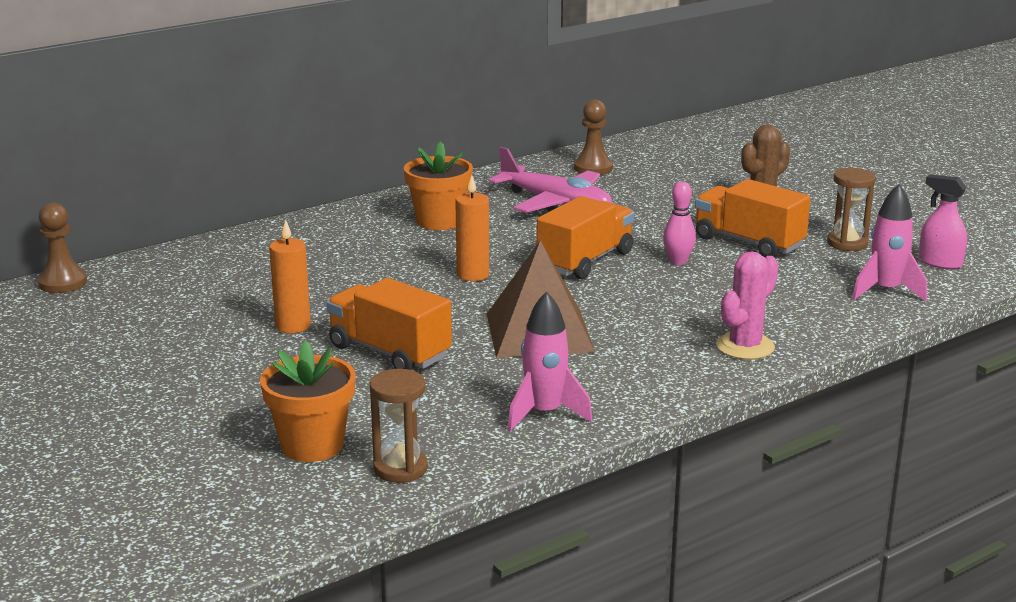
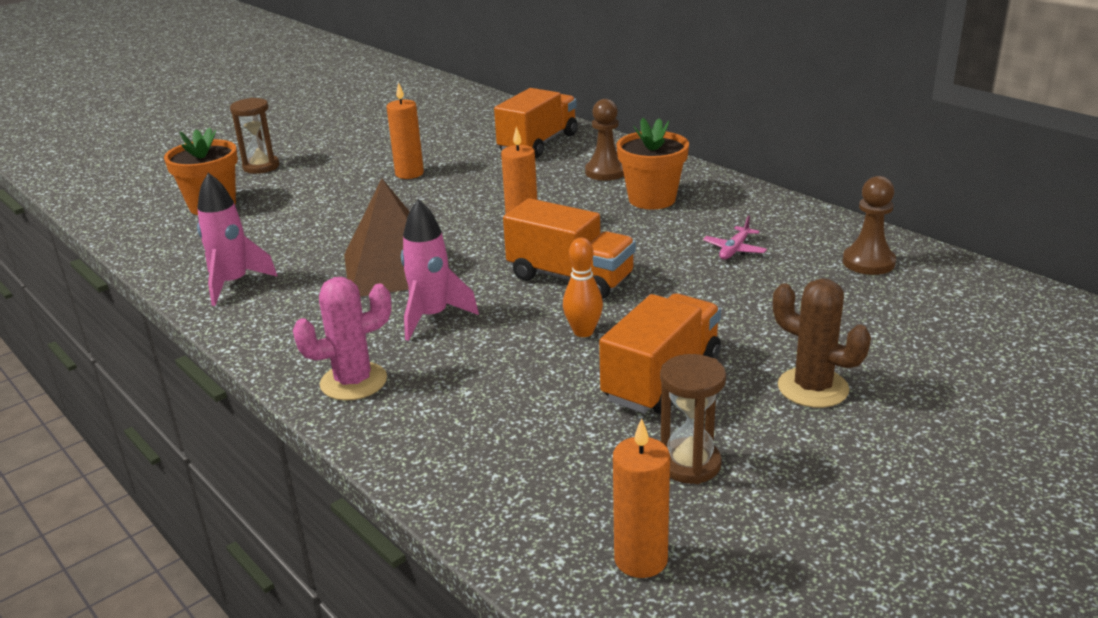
camera: 85 degrees right, 5 degrees up
brown pawn [38,202,87,293] -> brown pawn moved to [585,99,624,181]
orange truck [327,278,452,370] -> orange truck moved to [494,88,578,158]
brown hourglass [370,369,428,483] -> brown hourglass moved to [230,98,279,174]
pink plane [489,147,612,213] -> pink plane [703,216,767,259], size x0.43
pink bowling pin [663,181,696,265] -> orange bowling pin [563,238,603,337]
pink cactus [716,251,779,360] -> pink cactus turned 60 degrees counterclockwise [293,277,392,401]
pink rocket [852,184,927,301] -> pink rocket moved to [401,199,479,341]
pink spray bottle [919,174,967,270] -> orange candle [613,418,670,578]

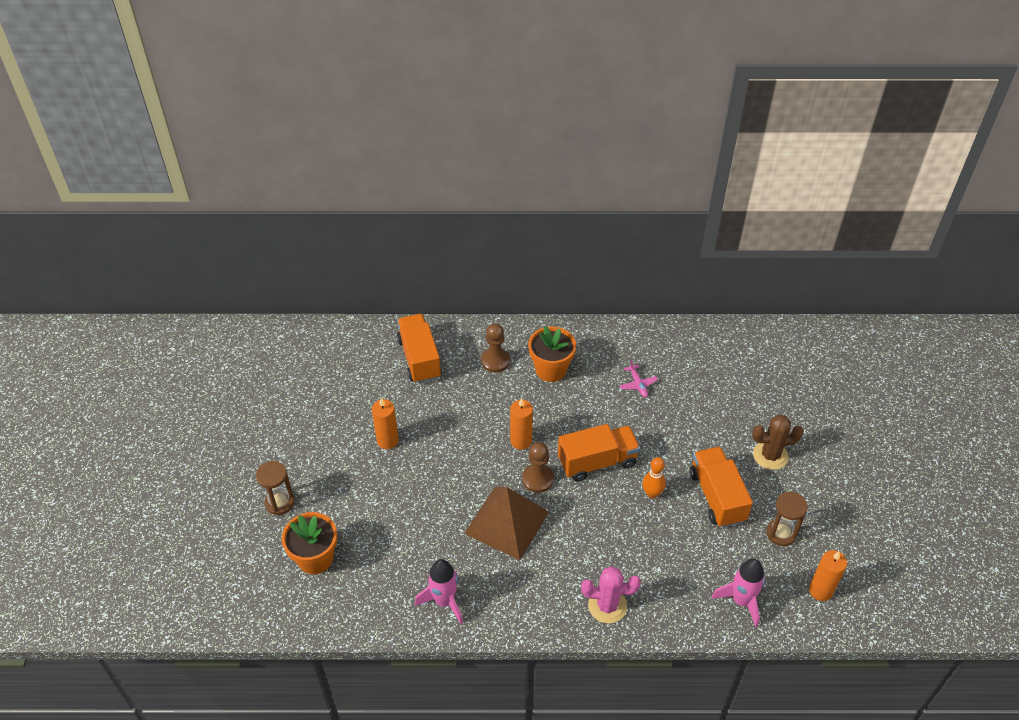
camera: 50 degrees left, 20 degrees up
pink cactus [293,277,392,401] -> pink cactus turned 75 degrees clockwise [581,566,641,623]
pink rocket [401,199,479,341] -> pink rocket moved to [711,559,765,627]
brown pawn [843,176,896,275] -> brown pawn moved to [522,442,554,493]

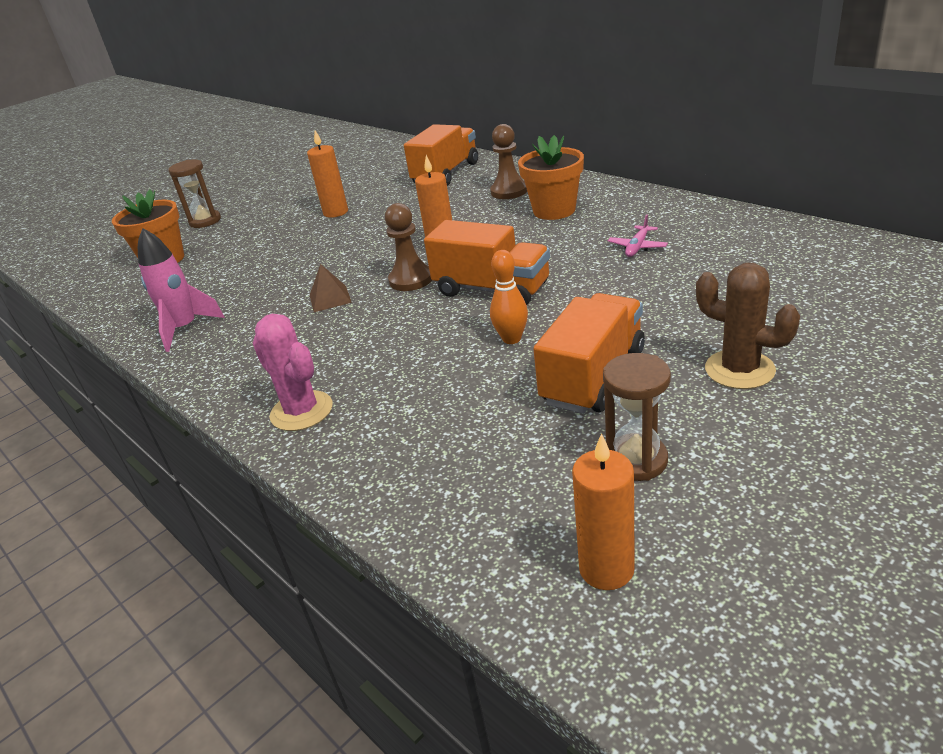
camera: 50 degrees right, 15 degrees down
brown pyramid [464,487,549,560] -> brown pyramid [310,264,352,312], size x0.44
pink rocket [711,559,765,627] -> none

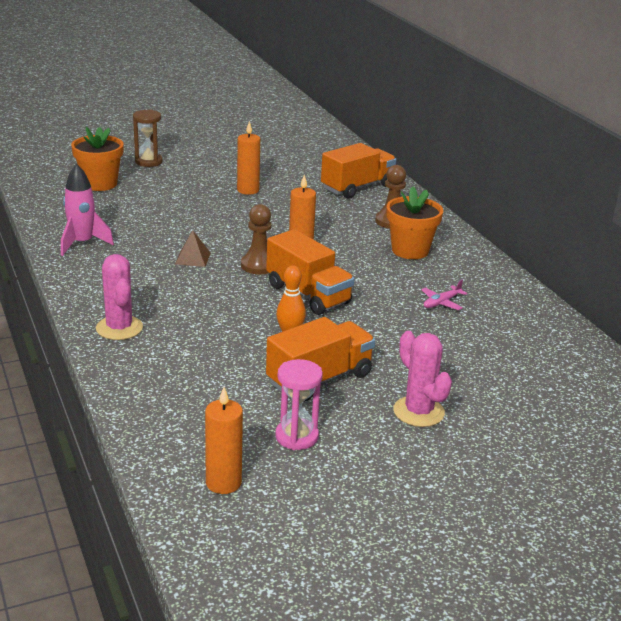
camera: 15 degrees right, 5 degrees down
brown hourglass [603,353,671,481] -> pink hourglass [275,359,323,450]
brown cactus [696,263,800,389] -> pink cactus [393,331,452,427]

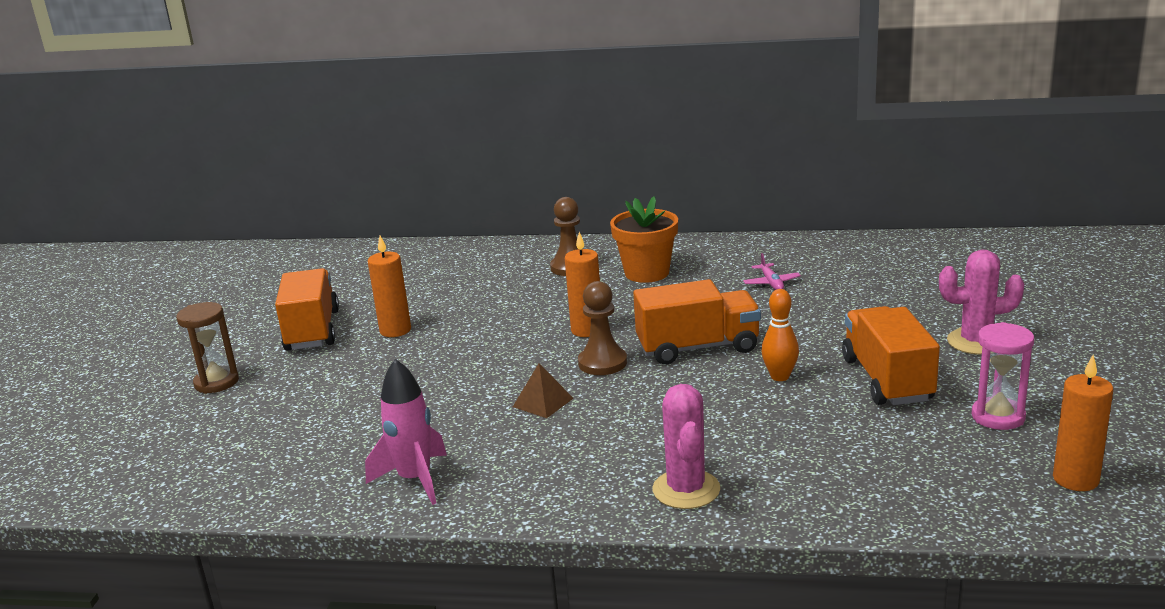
camera: 55 degrees left, 5 degrees down
orange flower pot [71,127,124,191] -> none
pink cactus [96,254,143,340] -> pink cactus turned 75 degrees clockwise [652,384,720,509]
orange truck [321,143,396,199] -> orange truck moved to [275,268,339,351]

